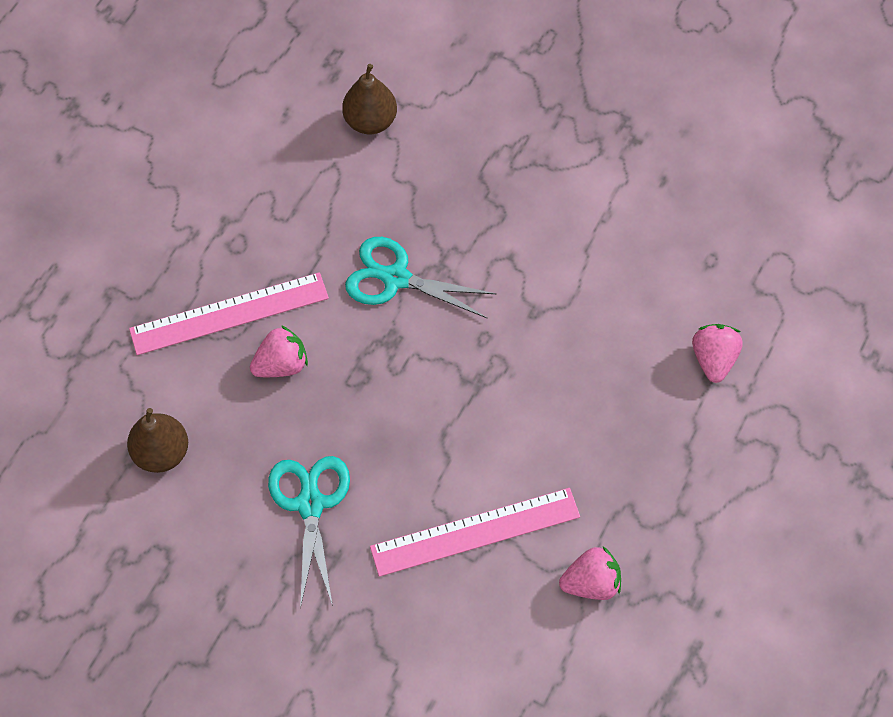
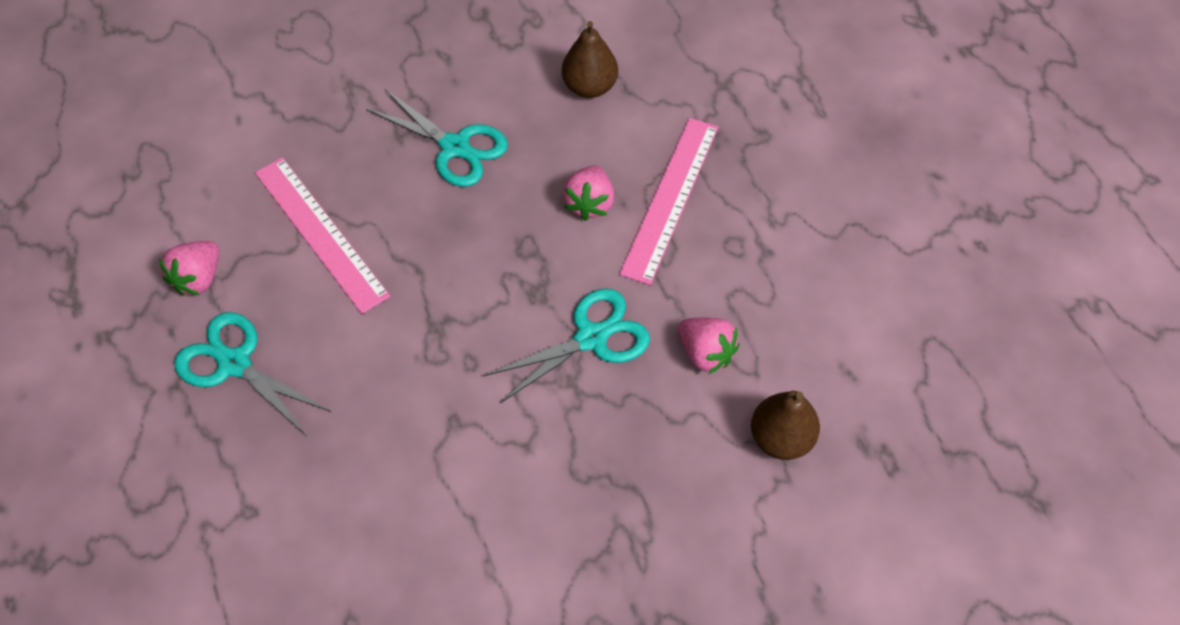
camera: 130 degrees right, 5 degrees down
pink ruler [370,488,580,577] -> pink ruler turned 60 degrees counterclockwise [255,157,390,314]
pink strawberry [692,324,743,383] -> pink strawberry moved to [678,318,739,374]
none -> turquoise scissors [174,312,331,436]

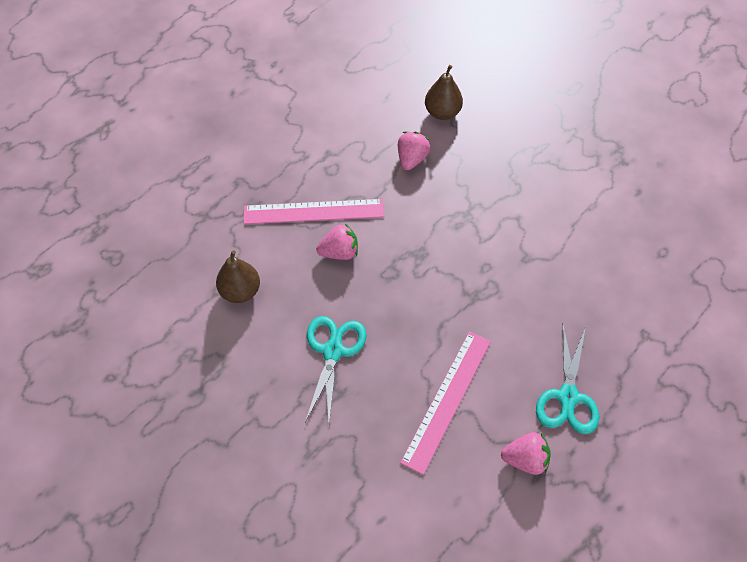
camera: 115 degrees left, 0 degrees up
turquoise scissors [484,288,650,403] -> none

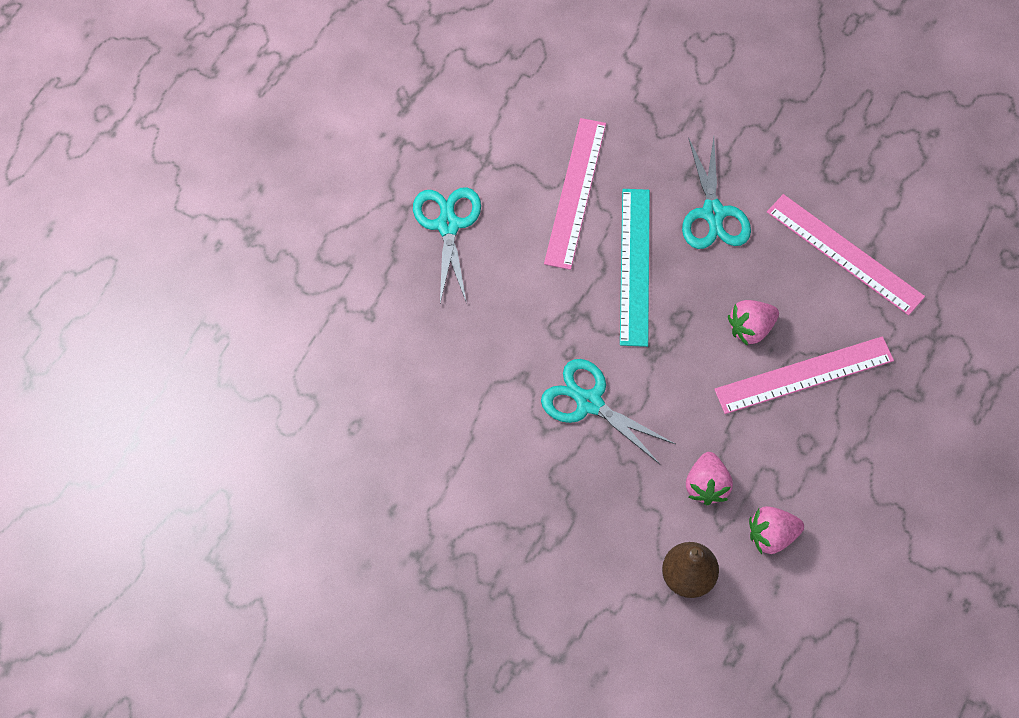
camera: 165 degrees right, 5 degrees up
brown pear [216,250,260,303] -> pink ruler [767,194,925,315]
pink strawberry [501,432,551,475] -> pink strawberry moved to [749,506,804,554]
none -> turquoise scissors [541,359,675,464]
none -> turquoise ruler [620,189,650,347]

